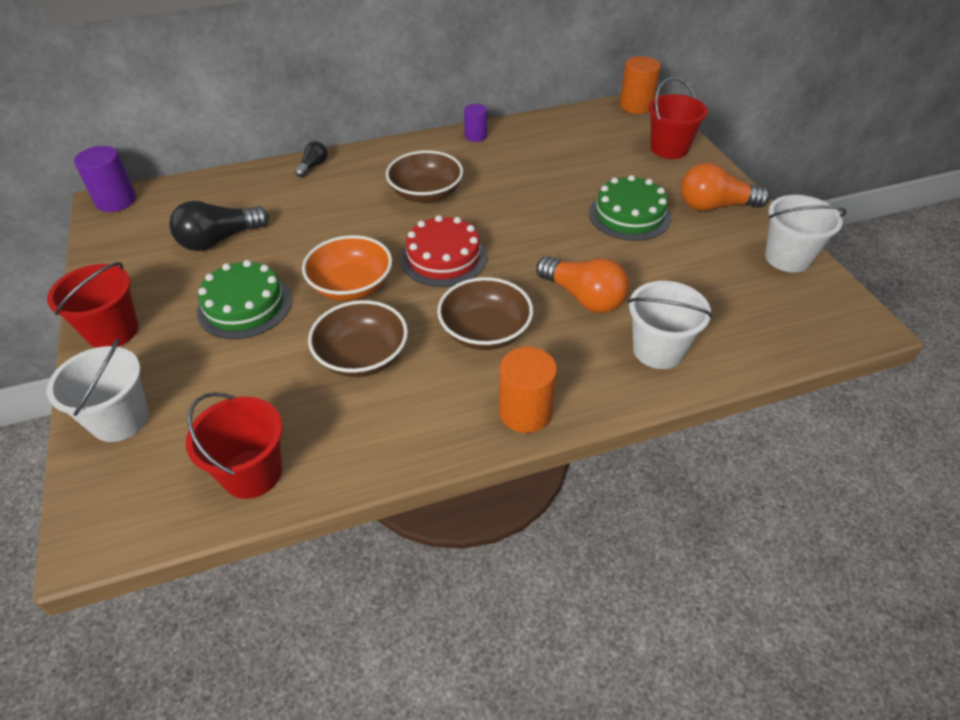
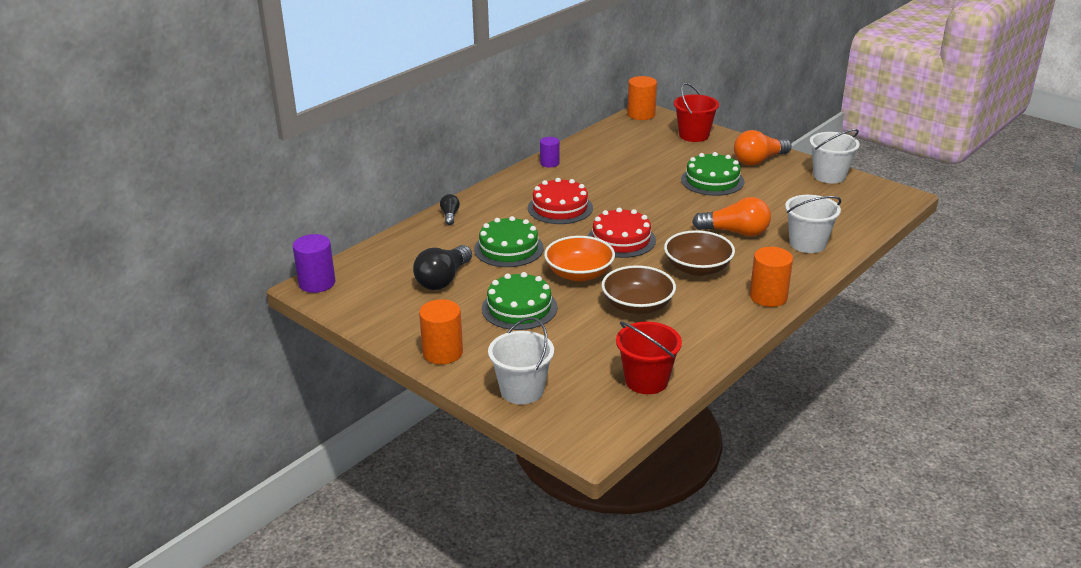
camera: 30 degrees left, 15 degrees down
red bucket [47,262,139,348] -> orange cylinder [419,299,463,364]
brown bowl [386,150,463,203] -> red cake [528,178,593,224]
none -> green cake [474,216,544,267]

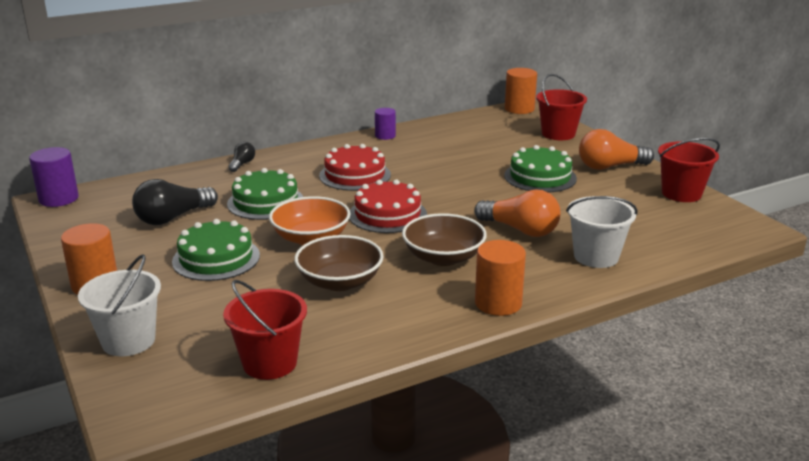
camera: 20 degrees right, 5 degrees down
white bucket [810,129,860,183] -> red bucket [658,138,720,202]

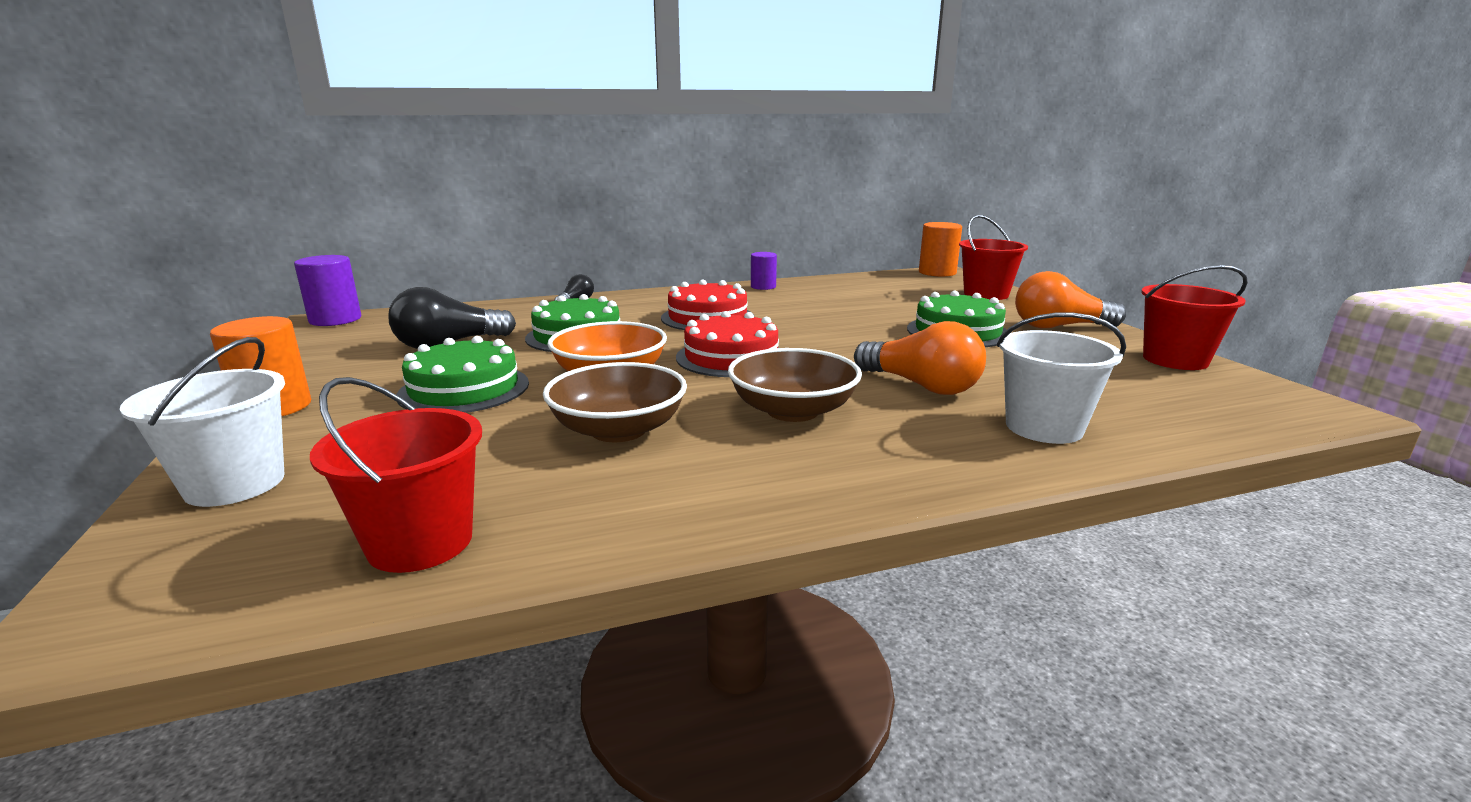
camera: 10 degrees right, 5 degrees down
orange cylinder [475,240,526,316] -> none

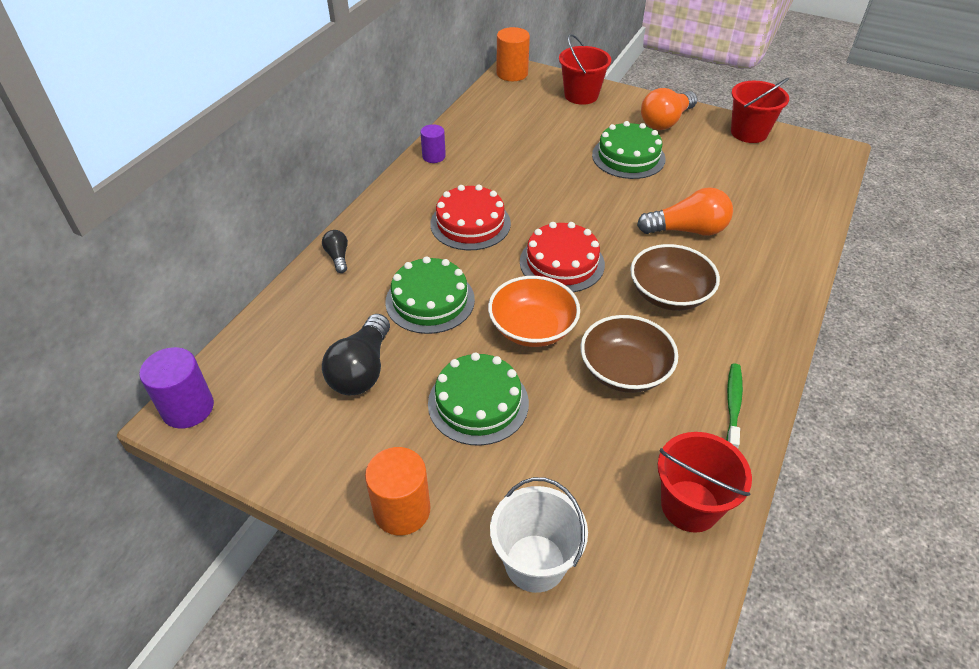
camera: 45 degrees left, 25 degrees up
white bucket [997,313,1126,444] -> none
none -> green toothbrush [726,363,743,449]

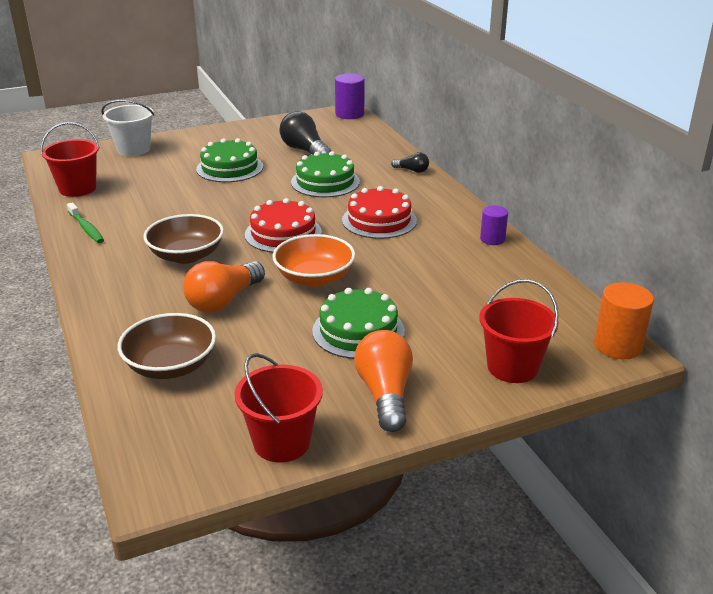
camera: 130 degrees right, 15 degrees down
orange cylinder [365,447,430,536] -> none
orange bowl [488,276,580,347] -> orange bowl moved to [273,234,355,287]
brown bowl [580,315,678,393] -> brown bowl moved to [118,313,216,379]

